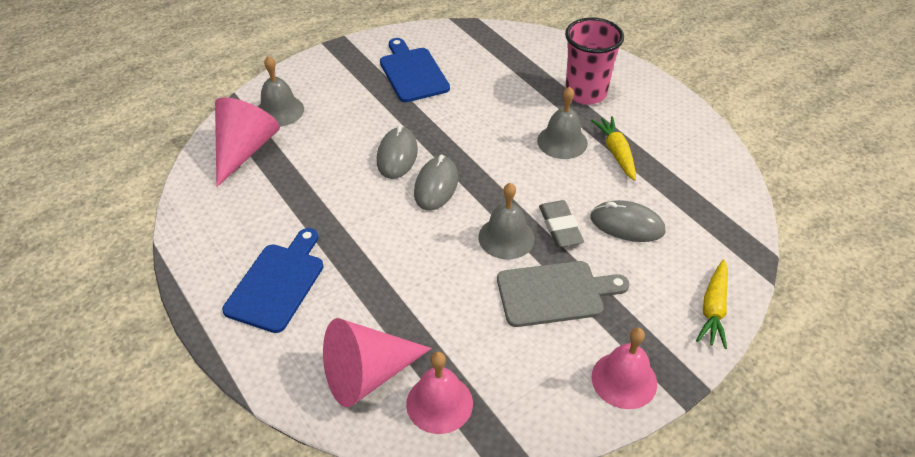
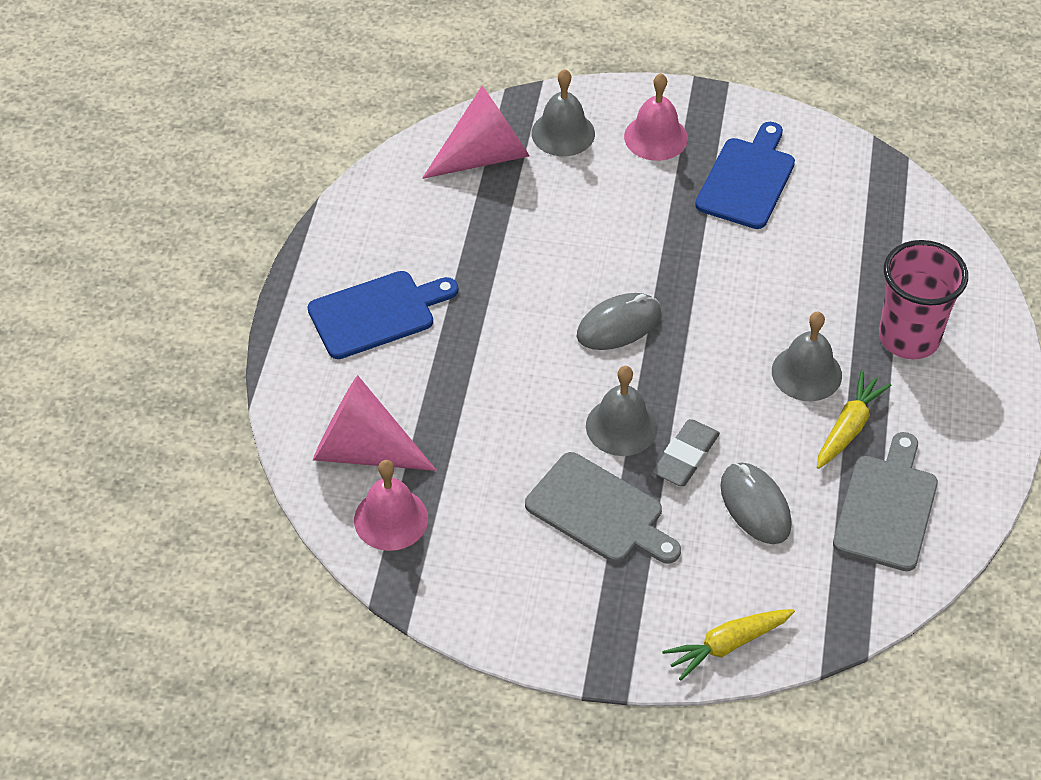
camera: 45 degrees right, 5 degrees up
grey mouse [377,125,418,179] -> none
pink bell [592,328,657,409] -> pink bell moved to [624,73,688,161]
none -> grey cutting board [833,432,938,571]

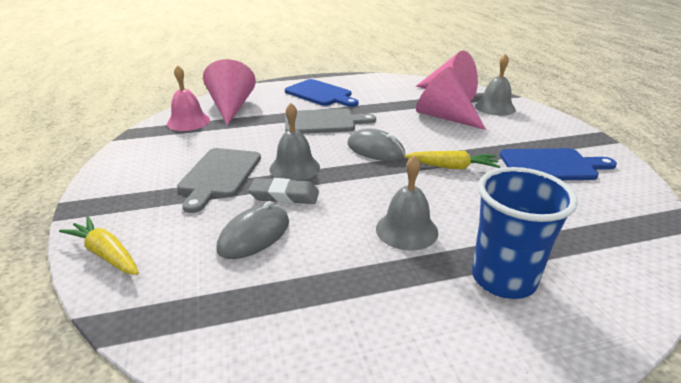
camera: 65 degrees right, 20 degrees down
pink bell [624,73,688,161] -> none
yellow carrot [817,371,892,469] -> yellow carrot moved to [404,151,500,170]
grey cutting board [833,432,938,571] -> grey cutting board moved to [285,109,376,134]
pink cup [879,240,968,359] -> blue cup [472,167,578,299]
none -> pink cone [416,67,486,130]

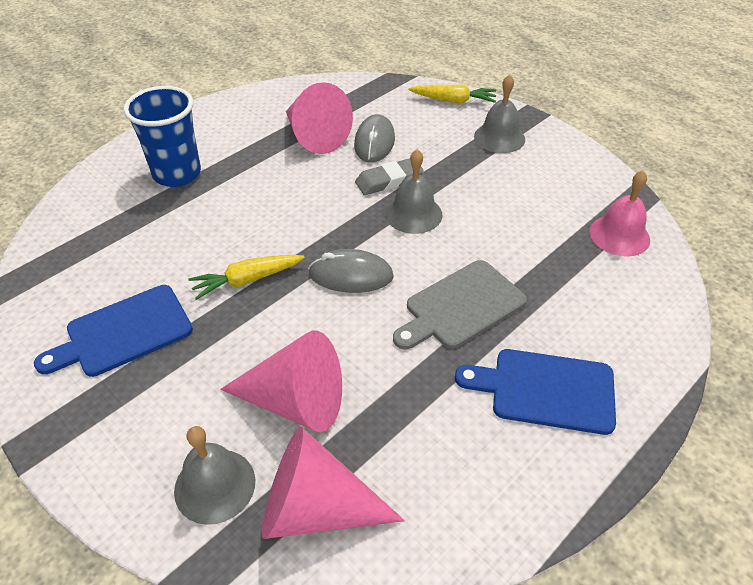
camera: 150 degrees right, 15 degrees up
grey cutting board [177,148,261,213] -> none
pink cone [203,59,256,125] -> pink cone moved to [286,82,353,154]
grey bell [376,155,438,251] -> grey bell moved to [474,75,525,153]

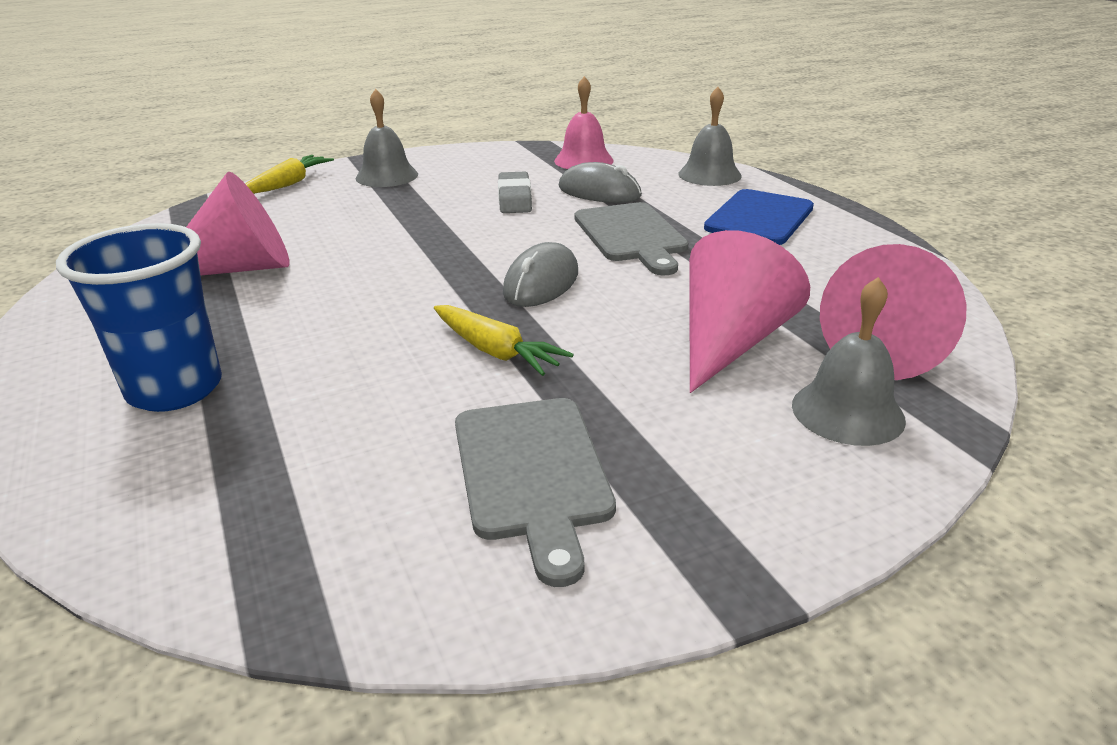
camera: 70 degrees left, 15 degrees down
blue cutting board [34,285,193,377] -> grey cutting board [455,398,616,587]
yellow carrot [188,255,305,300] -> yellow carrot turned 45 degrees counterclockwise [434,305,574,376]
grey mouse [354,114,395,163] -> grey mouse moved to [559,162,642,203]
grey eraser [355,158,424,195] -> grey eraser moved to [498,172,532,213]
grey bell [385,149,442,234] -> grey bell moved to [678,87,742,186]

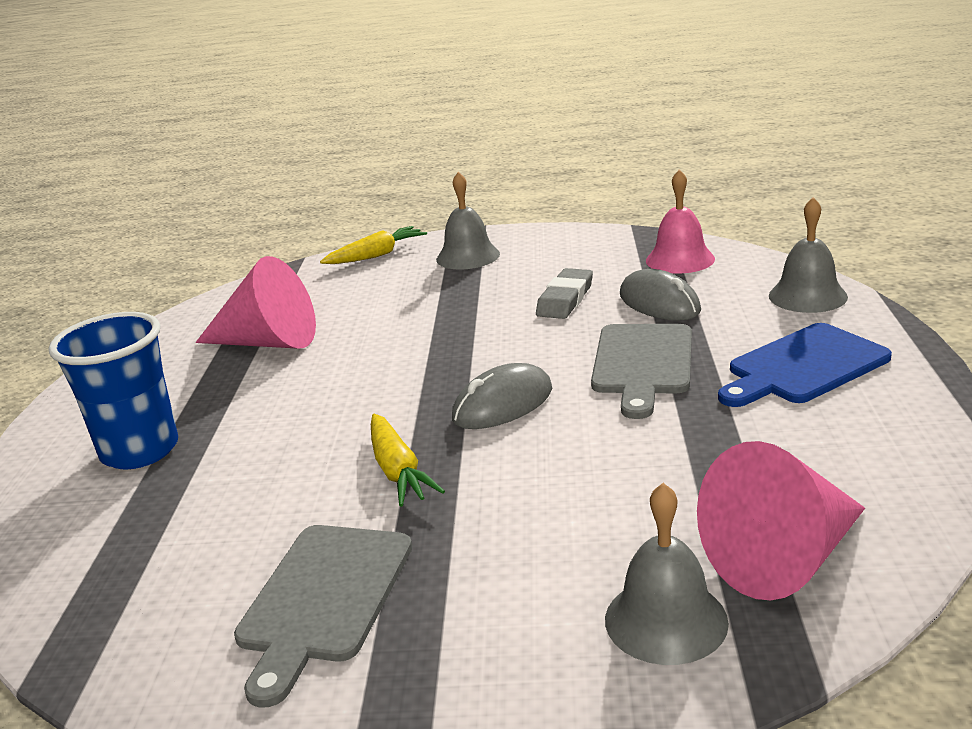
camera: 30 degrees right, 5 degrees down
pink cone [689,230,810,393] -> none

